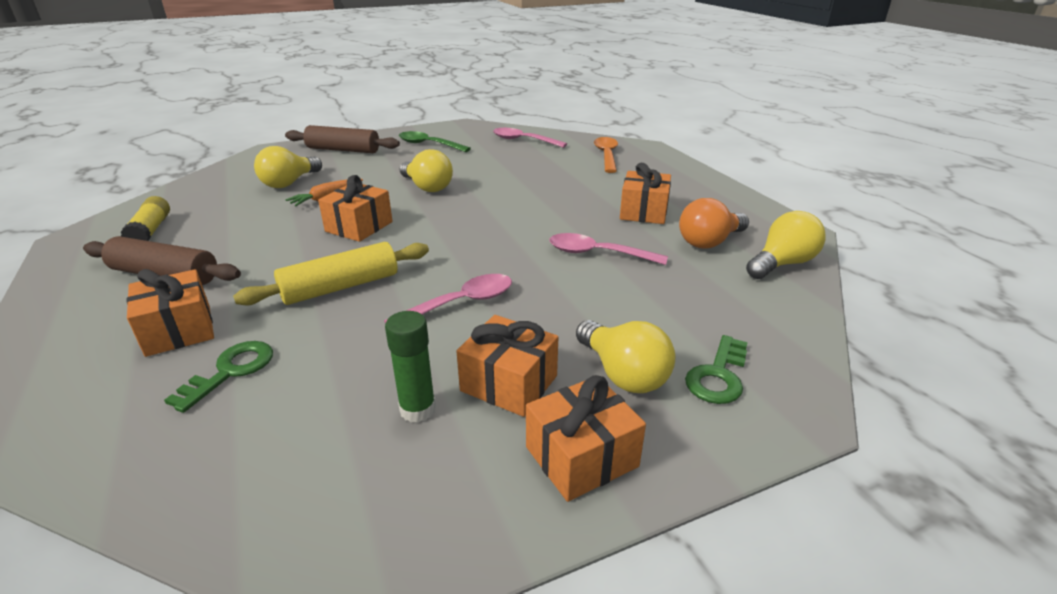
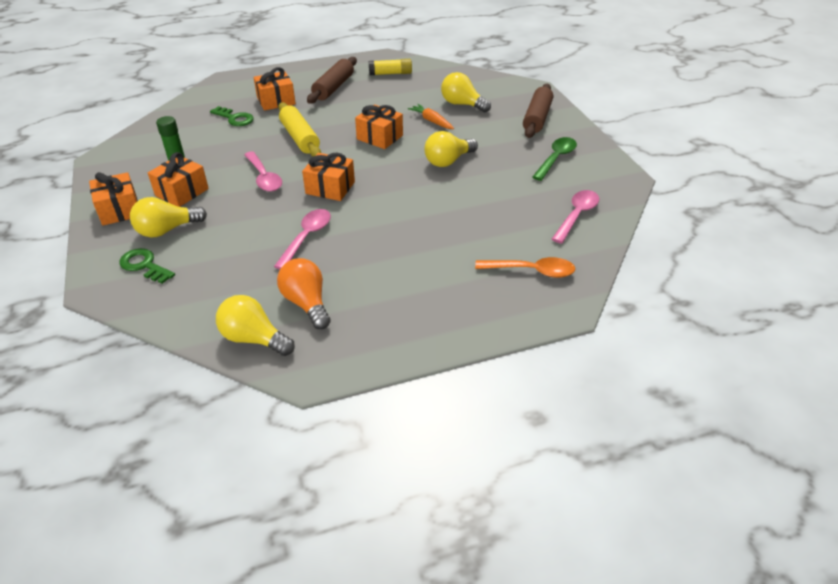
camera: 95 degrees right, 10 degrees up
orange gift [620,163,671,224] -> orange gift moved to [302,153,355,201]
yellow light bulb [746,211,826,279] -> yellow light bulb turned 150 degrees clockwise [216,295,295,356]

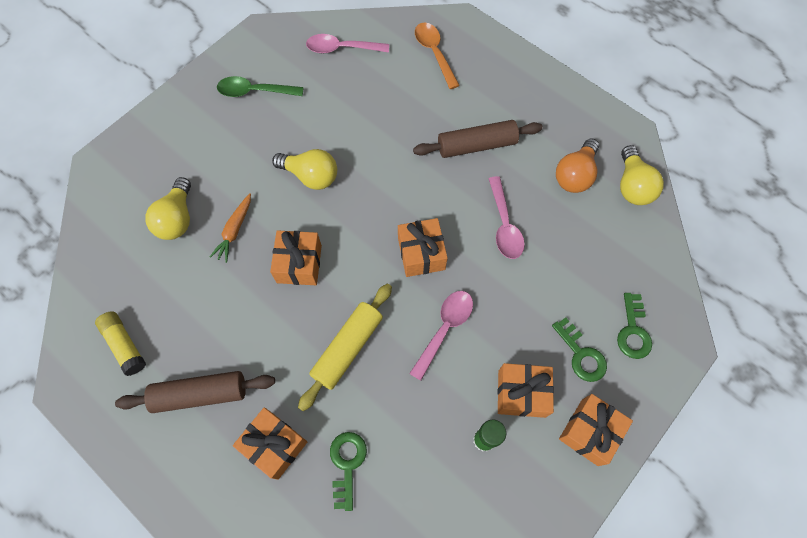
camera: 120 degrees left, 25 degrees up
yellow light bulb [130,197,207,237] -> green key [552,317,607,382]
pink spoon [274,209,331,269] -> pink spoon turned 90 degrees counterclockwise [488,176,525,259]
brown rolling pin [523,84,553,138] -> brown rolling pin moved to [413,120,543,158]

